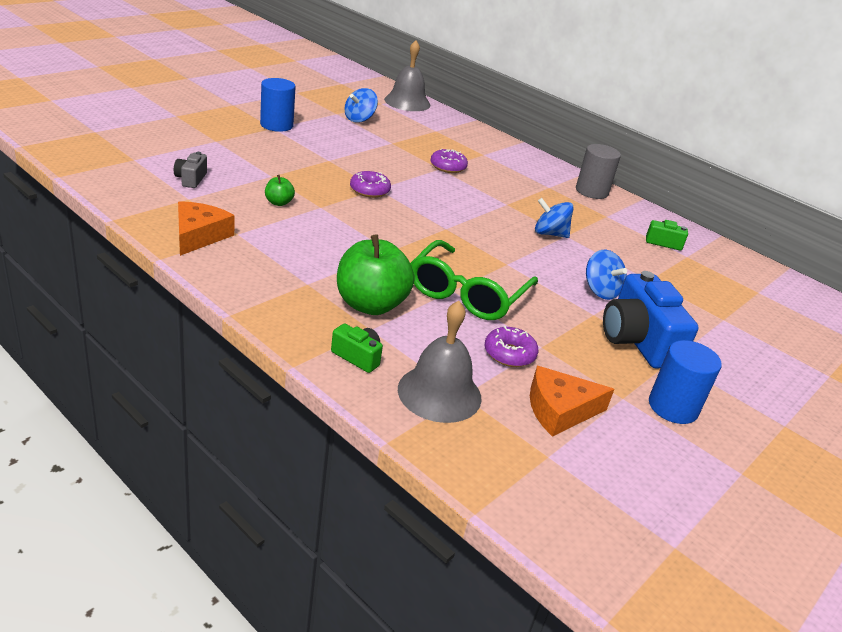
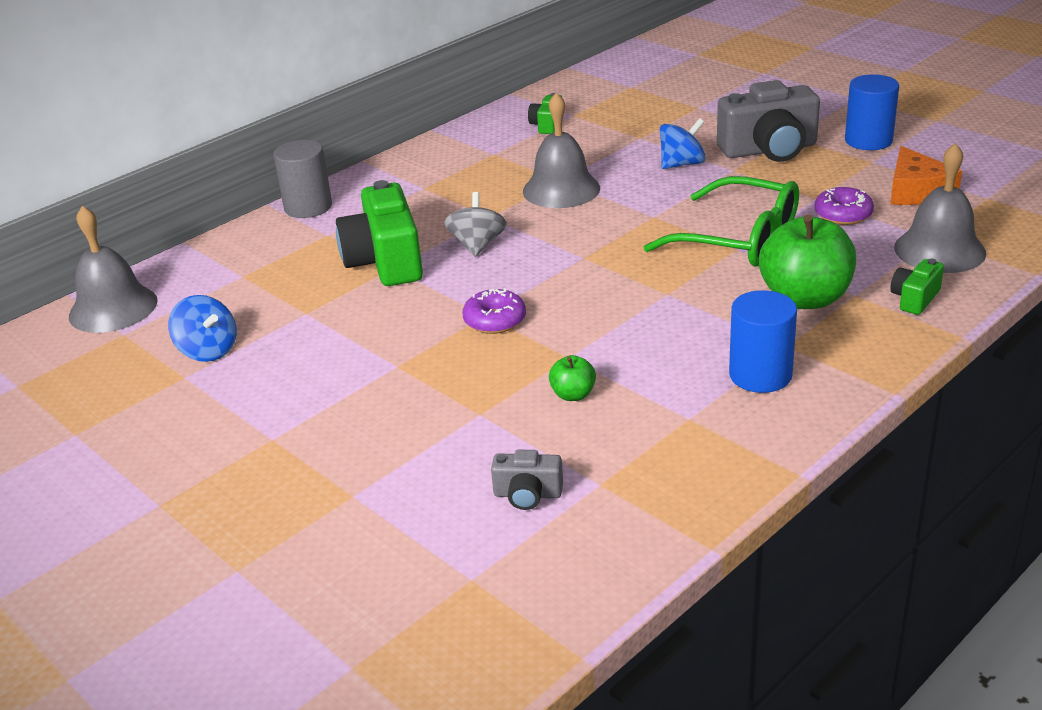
camera: 80 degrees left, 0 degrees up
orange cheese [178,201,235,256] -> none
blue cylinder [260,78,295,132] -> blue cylinder moved to [729,290,797,393]
purple donut [430,148,468,173] -> green camera [336,180,423,286]
blue spinning top [535,198,574,238] -> grey bell [523,92,600,208]
grey cylinder [576,144,621,199] -> grey cylinder moved to [273,140,332,218]
blue camera [603,271,699,369] -> grey camera [717,80,820,162]
none -> grey spinning top [444,192,507,257]

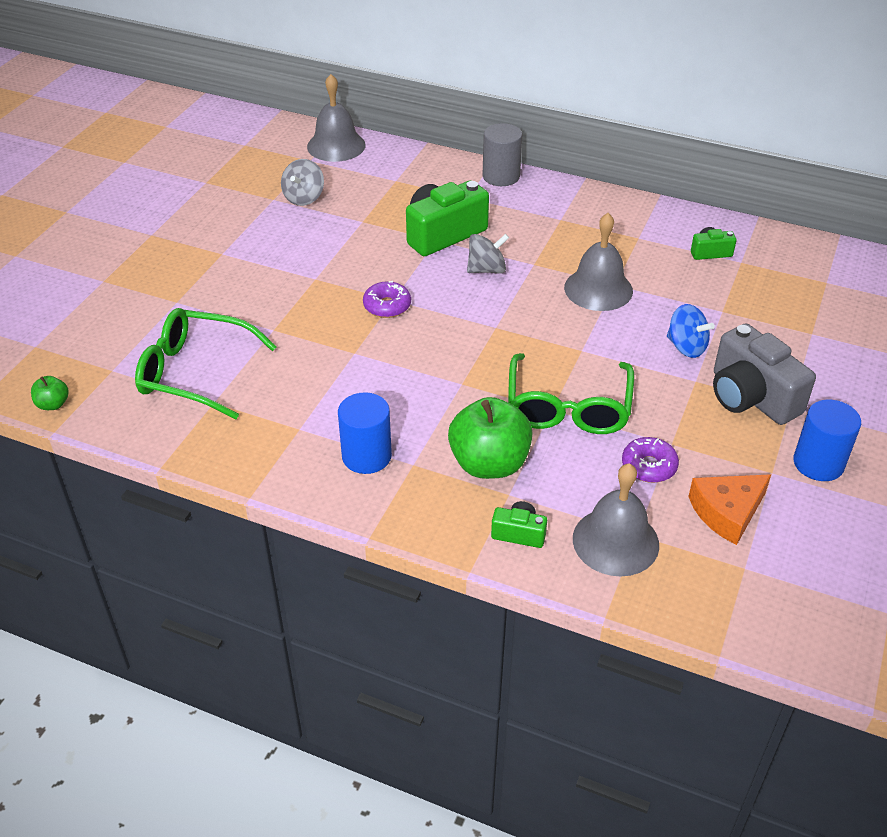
camera: 65 degrees right, 10 degrees up
blue spinning top [168,295,237,362] -> grey spinning top [281,159,324,206]
grey camera [491,450,563,510] -> green glasses [135,308,277,420]
green apple [549,355,596,401] -> green apple moved to [31,376,69,410]

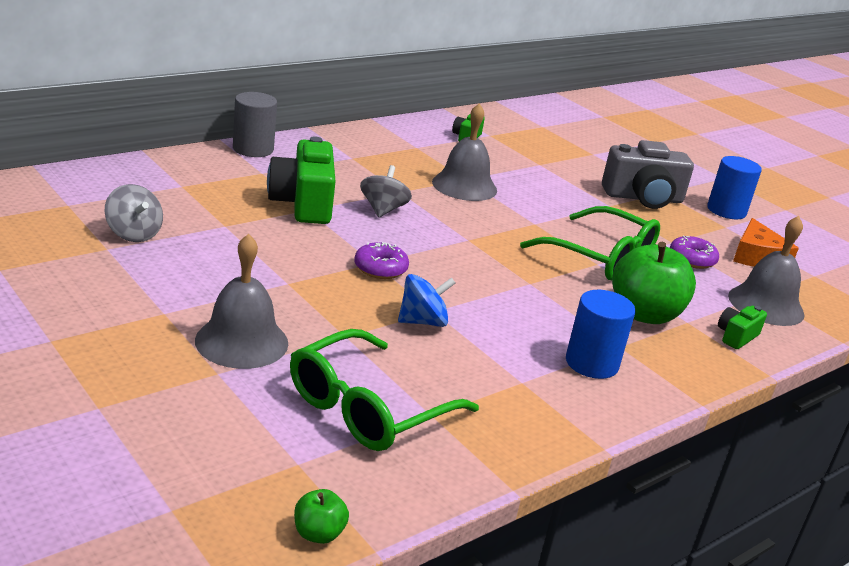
camera: 65 degrees left, 15 degrees down
grey bell [307,74,365,162] -> grey bell moved to [195,234,288,369]
blue spinning top [667,304,715,358] -> blue spinning top moved to [398,274,455,327]

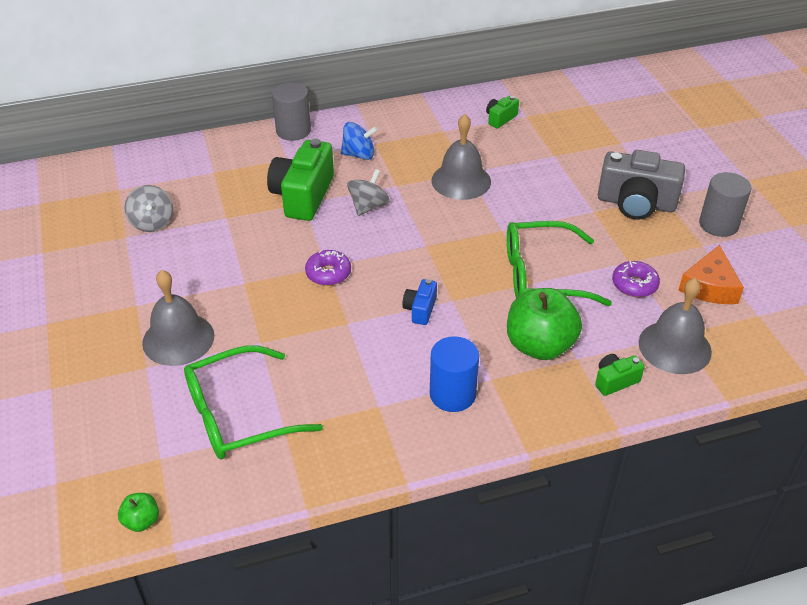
camera: 25 degrees right, 15 degrees up
blue spinning top [398,274,455,327] -> blue spinning top moved to [341,122,378,160]
green glasses [520,206,660,280] -> green glasses turned 120 degrees clockwise [507,221,612,306]
blue cylinder [707,156,762,220] -> grey cylinder [699,172,752,237]
none -> blue camera [402,279,437,325]

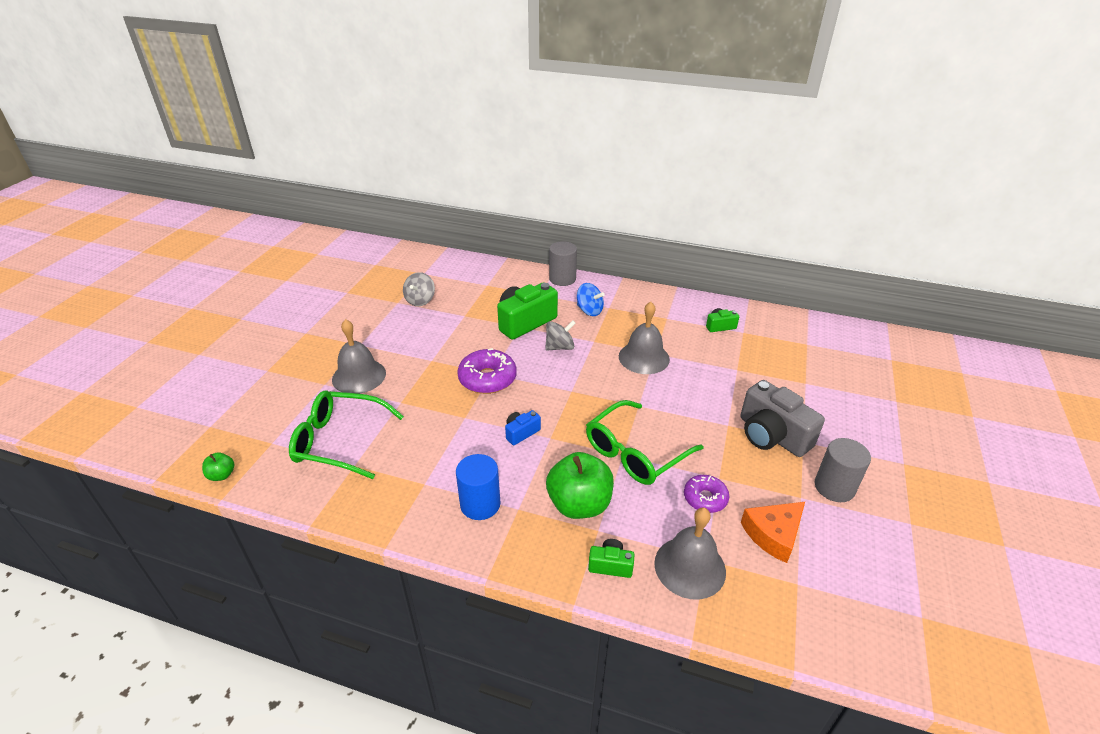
camera: 35 degrees right, 5 degrees down
purple donut [305,250,351,286] -> purple donut [457,348,517,394], size x1.60
green glasses [507,221,612,306] -> green glasses turned 75 degrees counterclockwise [586,400,704,485]

